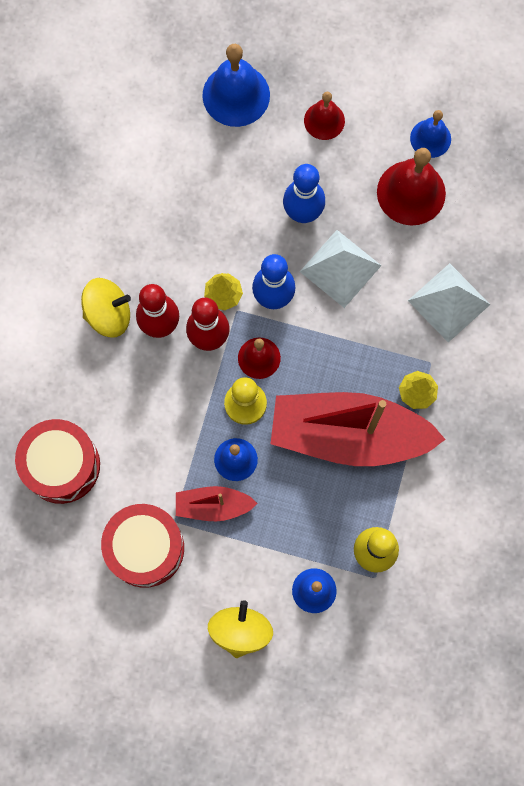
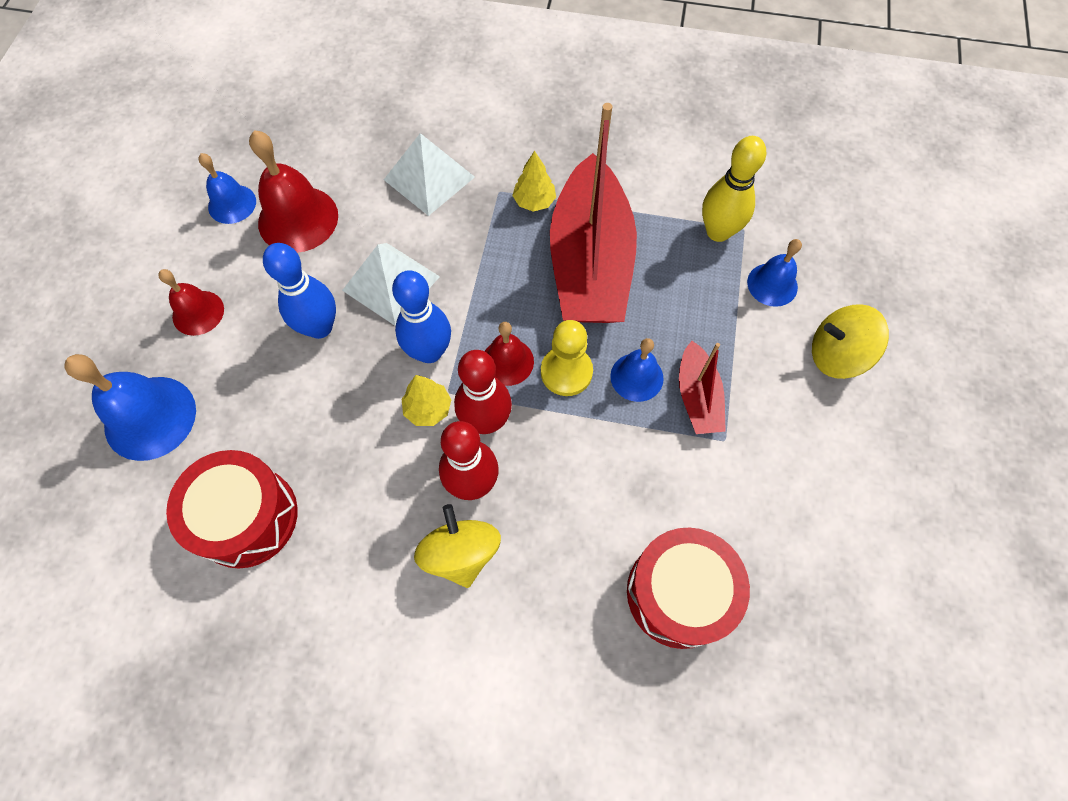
camera: 95 degrees left, 10 degrees down
red drum [101,504,184,588] -> red drum moved to [166,450,298,568]

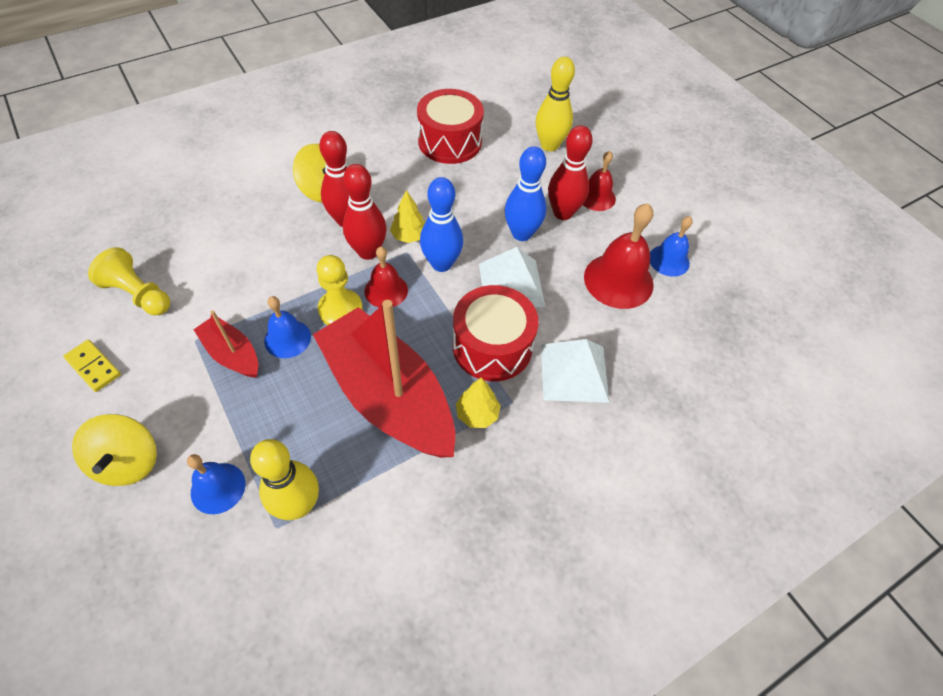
camera: 135 degrees right, 10 degrees down
blue bell [64,354,196,461] -> yellow bowling pin [536,56,575,152]
red drum [627,527,750,649] -> red drum moved to [453,285,539,381]
yellow spinning top [812,304,889,379] -> yellow spinning top turned 120 degrees clockwise [72,414,157,486]
none -> yellow domino [63,340,121,392]
none -> yellow pawn [88,247,170,315]
none -> red bowling pin [548,125,593,220]

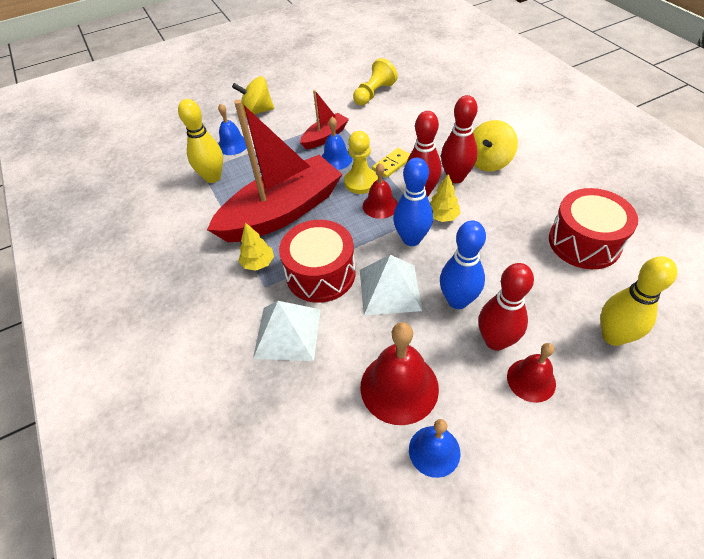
camera: 100 degrees right, 5 degrees down
yellow domino [63,340,121,392] -> yellow domino moved to [372,148,410,178]

